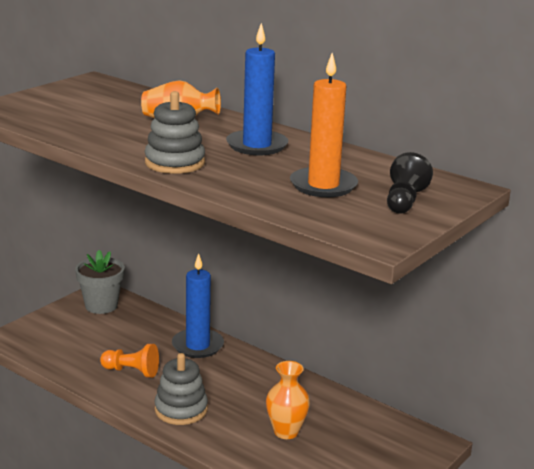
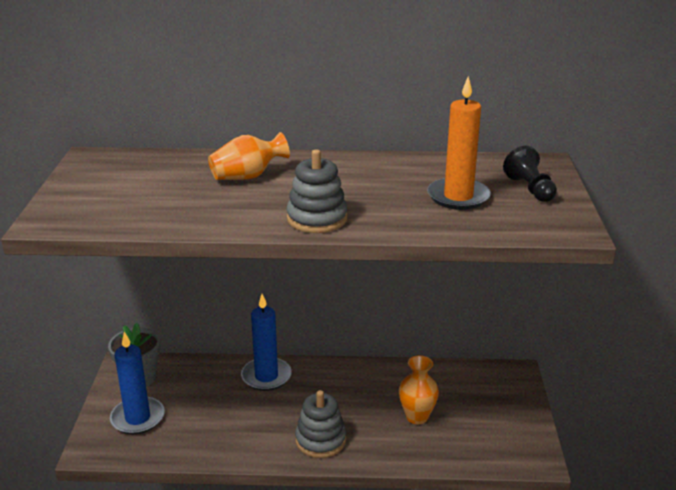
camera: 35 degrees left, 5 degrees up
orange pawn [100,344,159,378] -> none
blue candle [226,23,288,155] -> blue candle moved to [110,332,165,434]

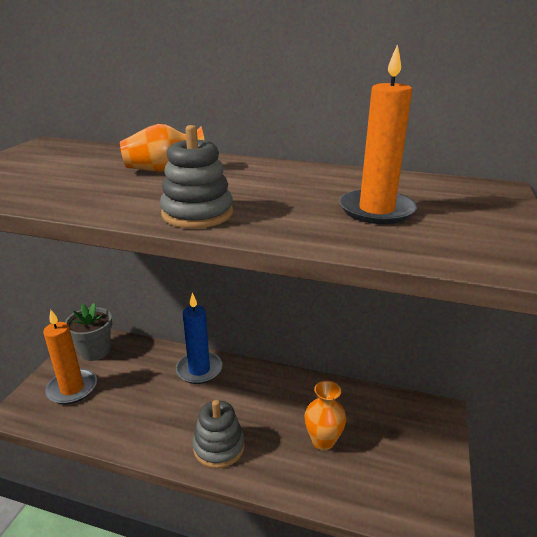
camera: 15 degrees right, 0 degrees up
blue candle [110,332,165,434] -> orange candle [43,310,97,404]
black pawn [503,146,557,202] -> none

